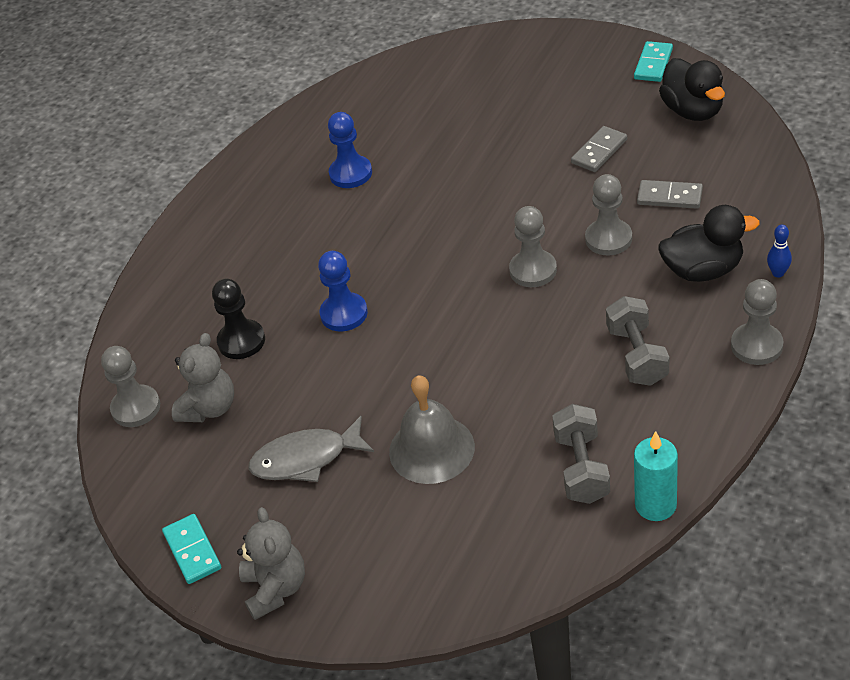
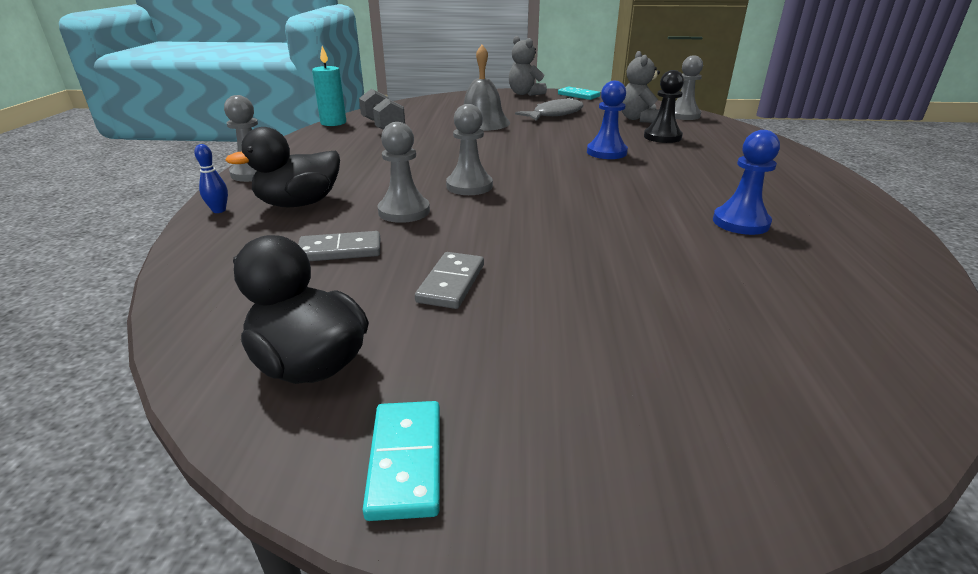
camera: 150 degrees right, 15 degrees down
grey dumbbell [606,296,669,386] -> none

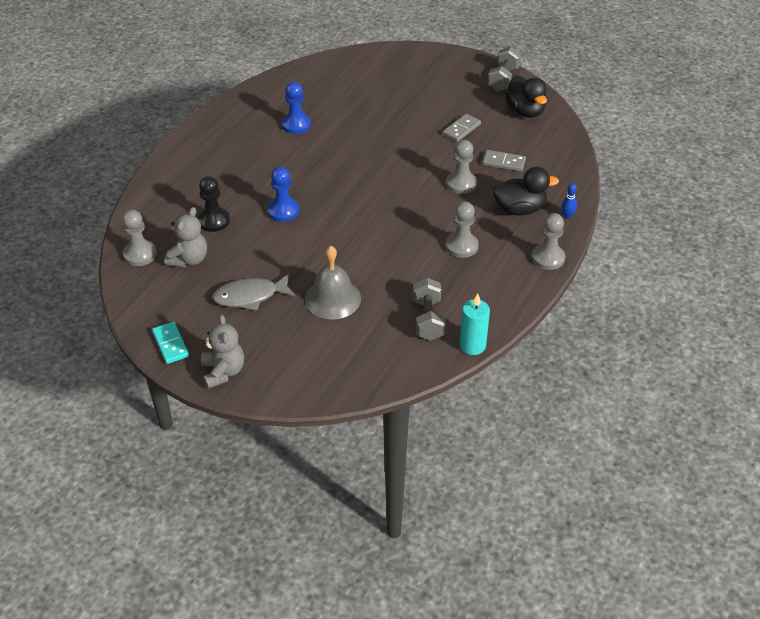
camera: 155 degrees left, 15 degrees up
turquoise domino [363,401,440,521] -> grey dumbbell [488,46,521,91]
grey pawn [446,104,493,195] -> grey pawn moved to [446,201,479,258]

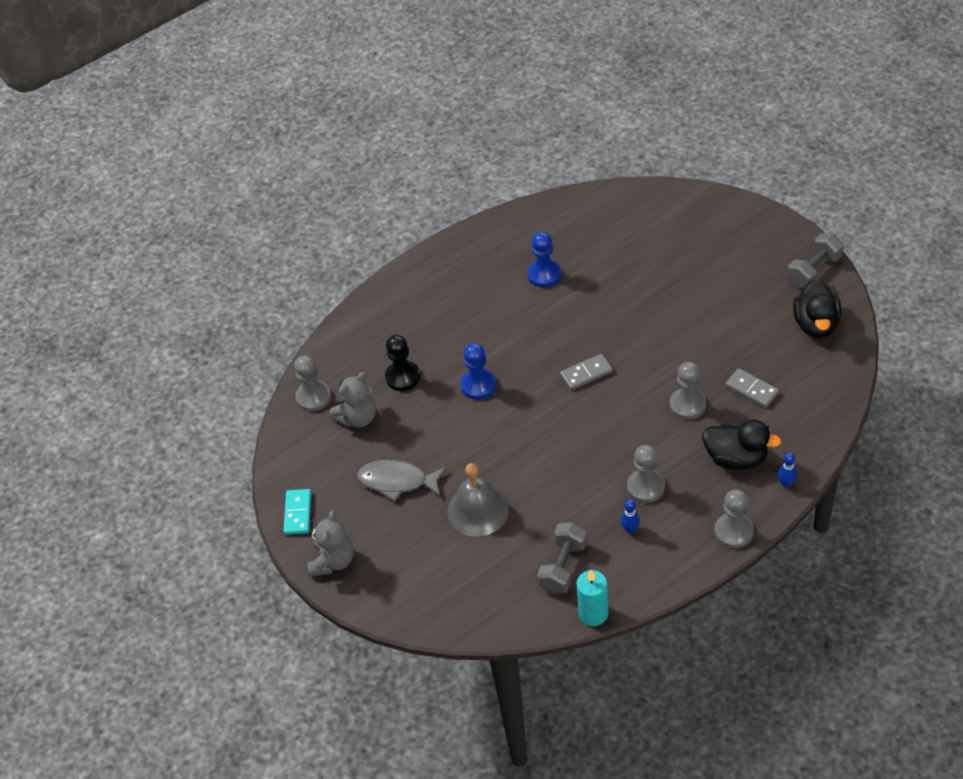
camera: 30 degrees right, 5 degrees up
grey domino [443,114,481,142] -> grey domino moved to [560,354,613,390]
none -> blue bowling pin [621,499,640,533]

